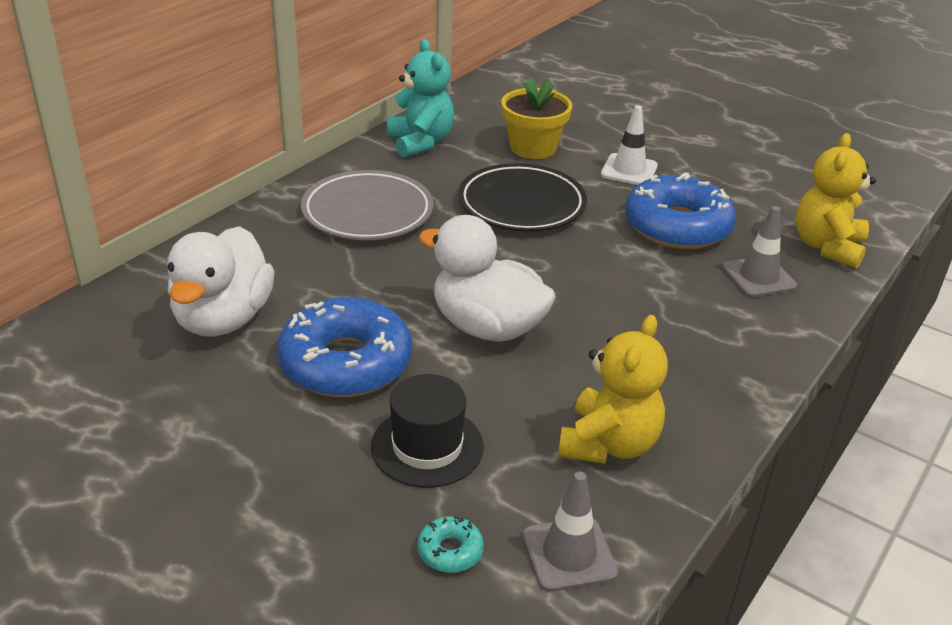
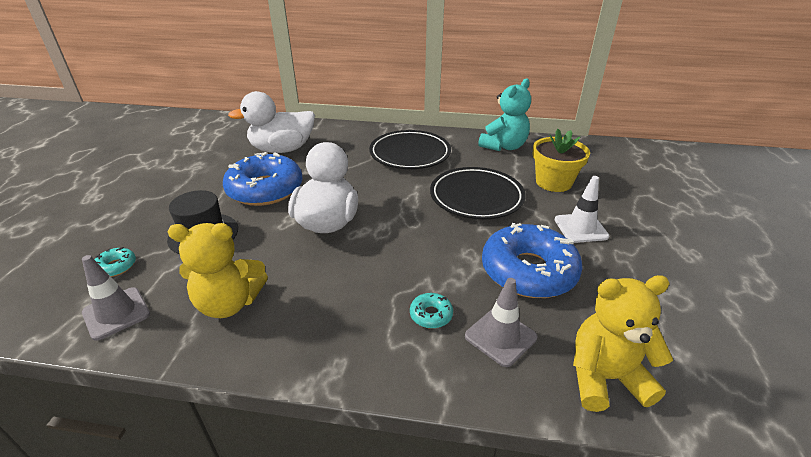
camera: 65 degrees right, 0 degrees up
grey plate [301,170,434,240] -> black plate [369,130,451,169]
none -> turquoise donut [410,293,453,329]

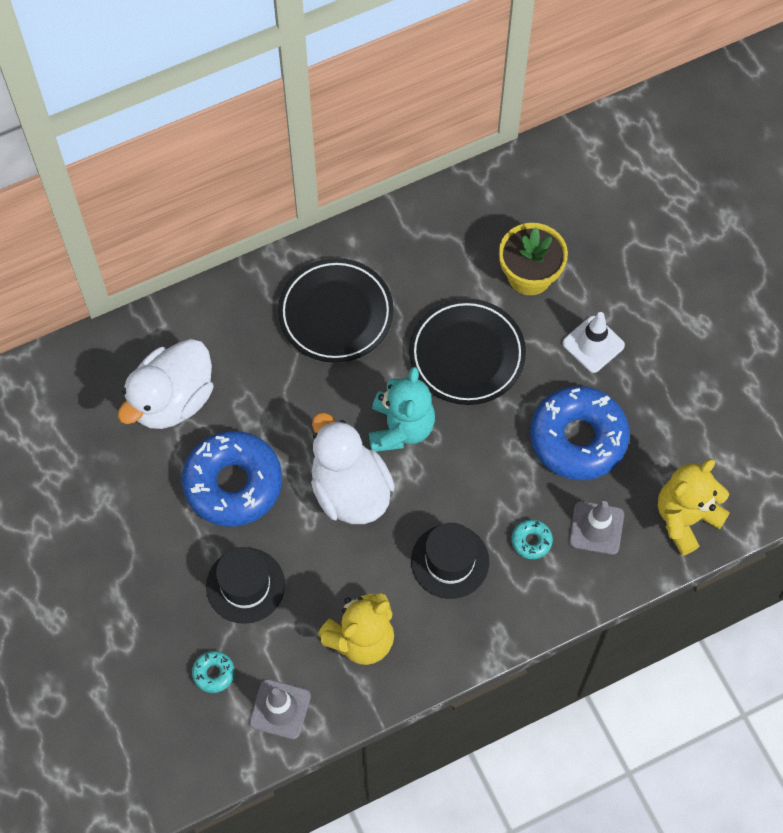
camera: 35 degrees left, 30 degrees up
turquoise teddy bear [478,78,531,151] -> turquoise teddy bear moved to [369,367,435,452]
none -> black hat [411,523,489,599]

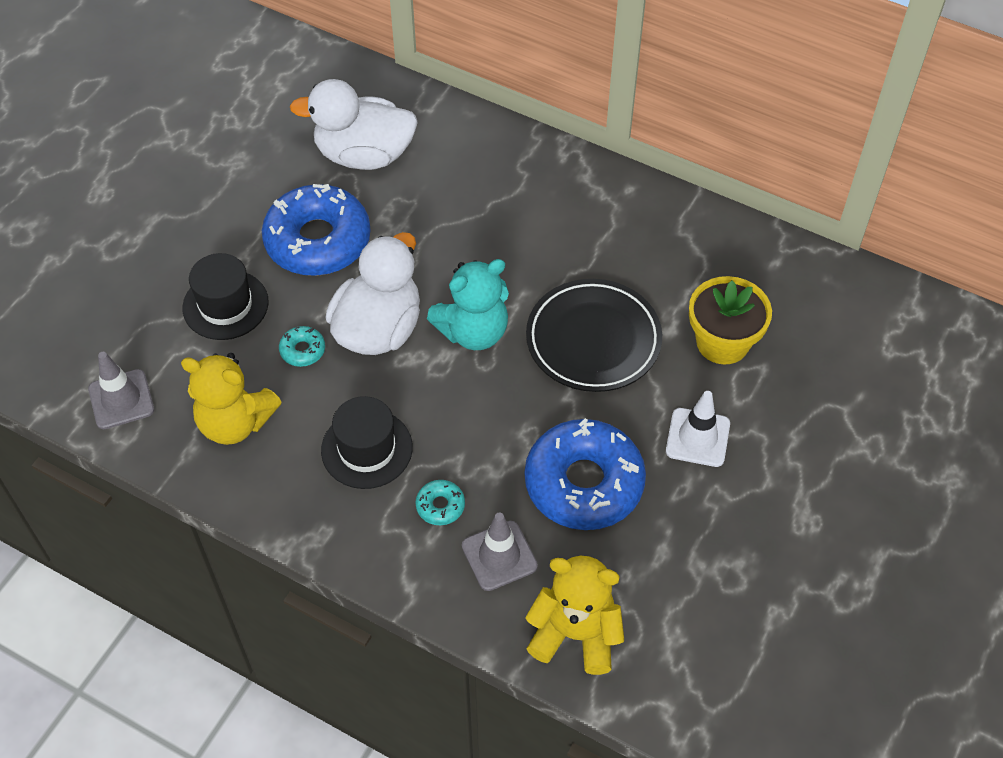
camera: 55 degrees right, 10 degrees down
turquoise donut [192,651,235,693] -> turquoise donut moved to [279,326,325,367]
black plate [278,258,394,363] -> none

